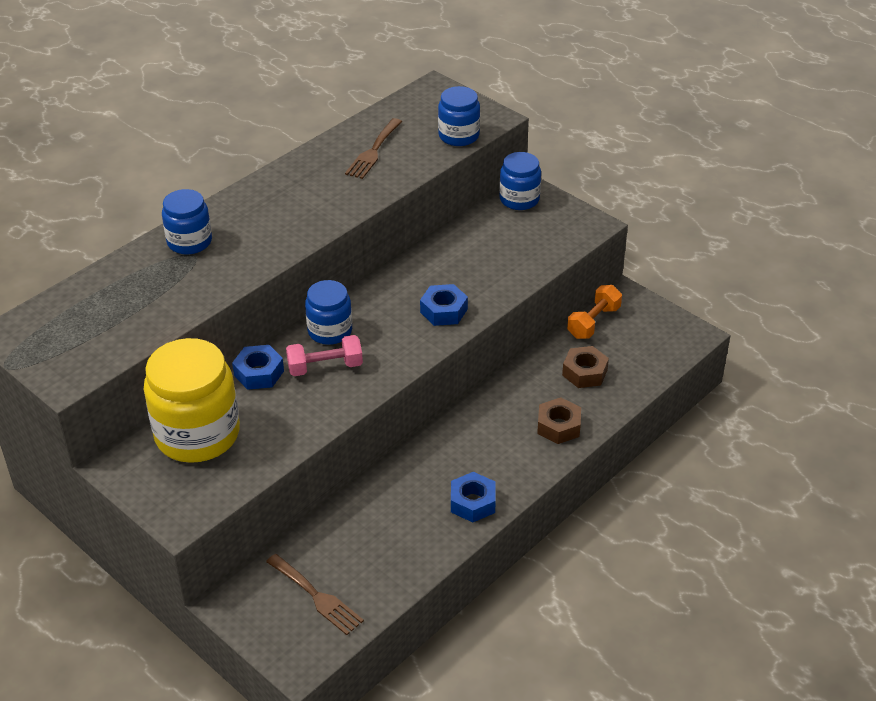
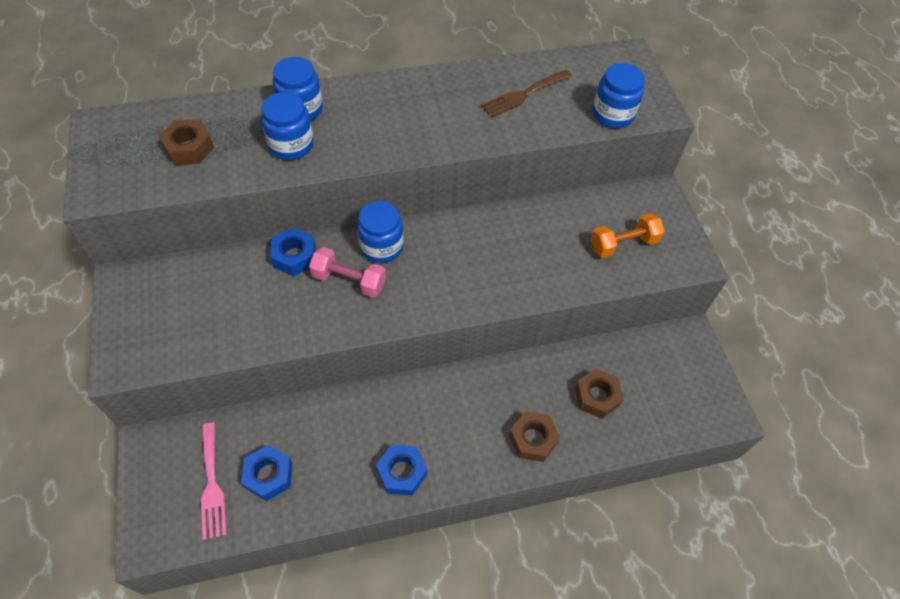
camera: 30 degrees right, 15 degrees up
yellow jar [143,338,240,463] -> none
brown fork [266,554,364,635] -> pink fork [201,422,227,540]
blue nut [420,284,468,326] -> blue nut moved to [241,445,292,501]
blue jar [499,152,541,210] -> blue jar moved to [261,92,314,160]
orange dumbbell [567,285,622,339] -> orange dumbbell moved to [591,213,665,258]
none -> brown nut [158,120,214,165]

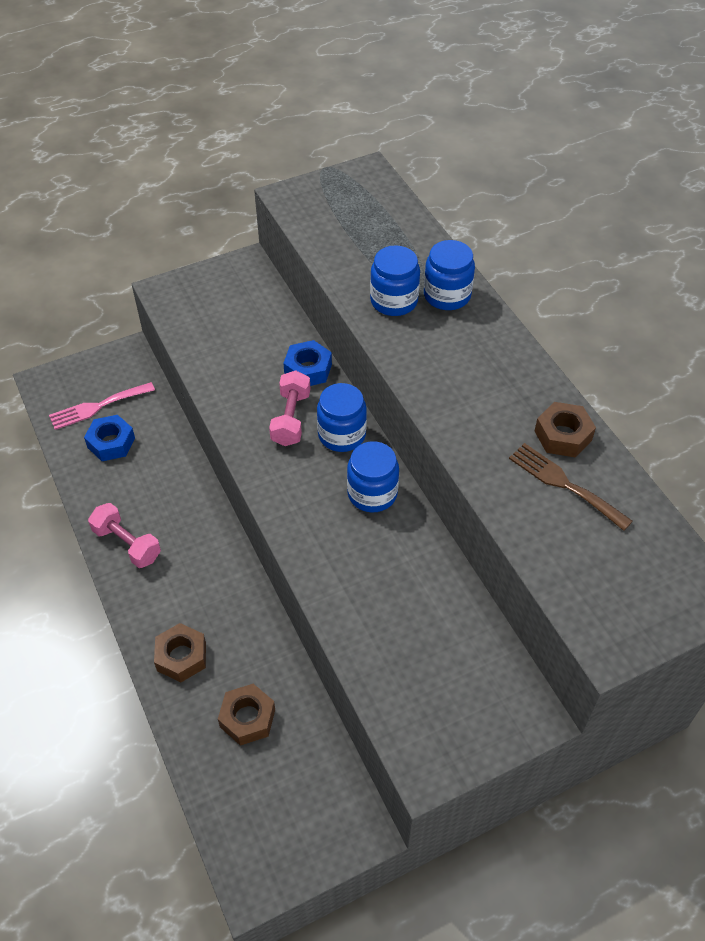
camera: 80 degrees right, 5 degrees down
brown nut [158,120,214,165] -> brown nut moved to [535,402,596,458]
blue nut [376,445,427,496] -> pink dumbbell [88,503,161,568]
orange dumbbell [591,213,665,258] -> none
blue jar [593,63,645,128] -> blue jar moved to [347,441,399,512]

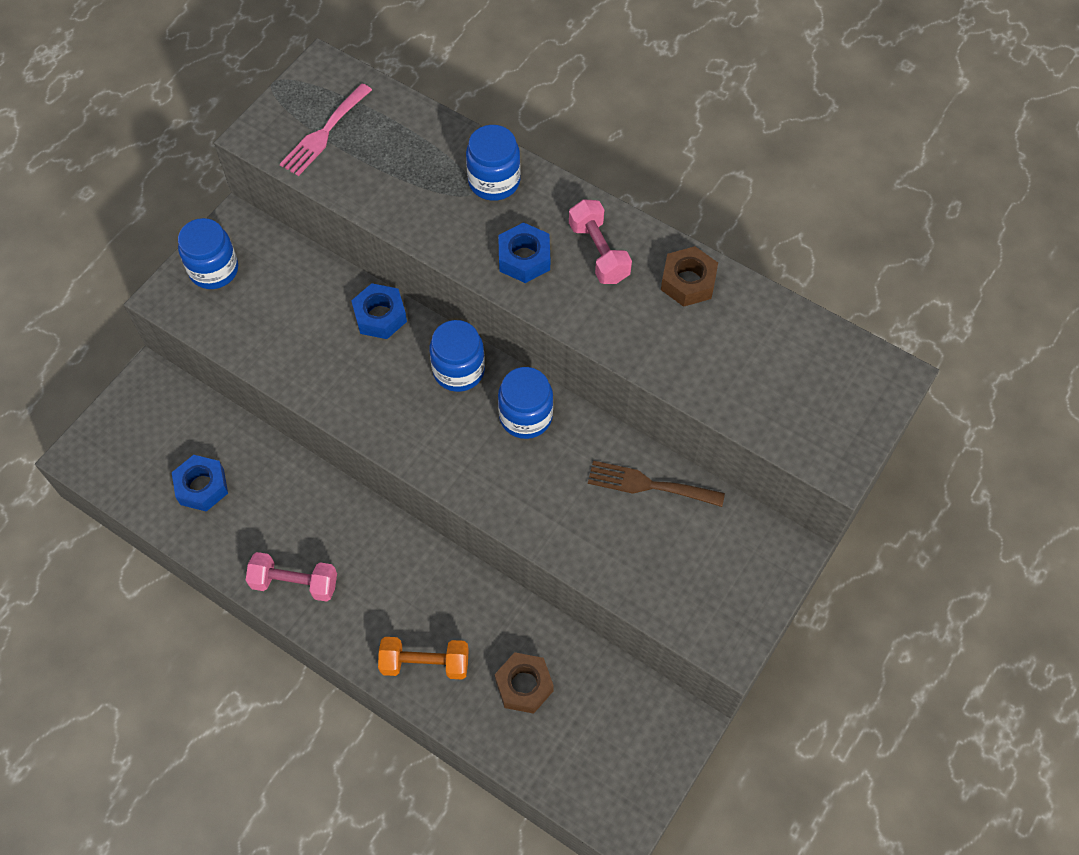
camera: 30 degrees left, 10 degrees up
pink fork [49,382,155,430] -> pink fork moved to [280,84,372,176]
brown nut [154,623,206,682] -> orange dumbbell [378,637,469,680]
pink dumbbell [269,370,310,446] -> pink dumbbell moved to [569,199,632,284]
blue jar [370,245,420,316] -> blue jar moved to [178,218,238,289]
brown fork [509,443,633,531] -> brown fork moved to [588,461,725,507]
none -> blue nut [498,222,550,283]

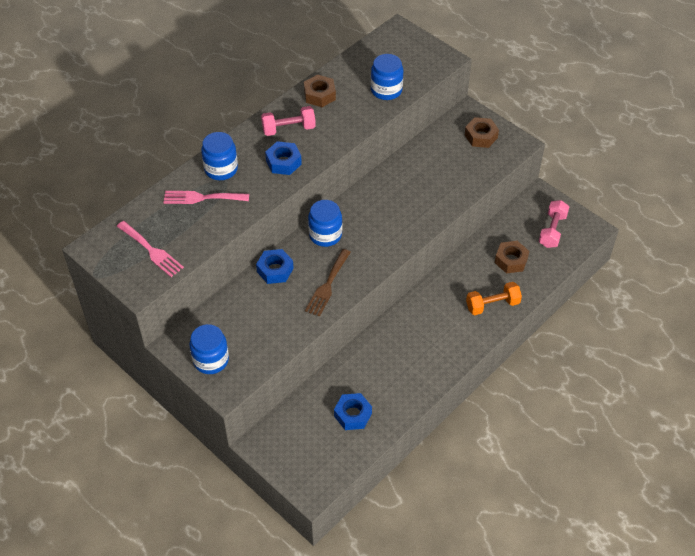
camera: 80 degrees left, 10 degrees down
pink dumbbell [246,552,337,602] -> pink dumbbell moved to [539,200,569,248]
orange dumbbell [378,637,469,680] -> orange dumbbell turned 60 degrees clockwise [466,282,522,315]
blue jar [498,367,553,439] -> blue jar moved to [371,54,403,100]
brown fork [588,461,725,507] -> brown fork moved to [305,249,351,316]
none -> pink fork [163,191,249,204]
none -> brown nut [465,117,499,148]

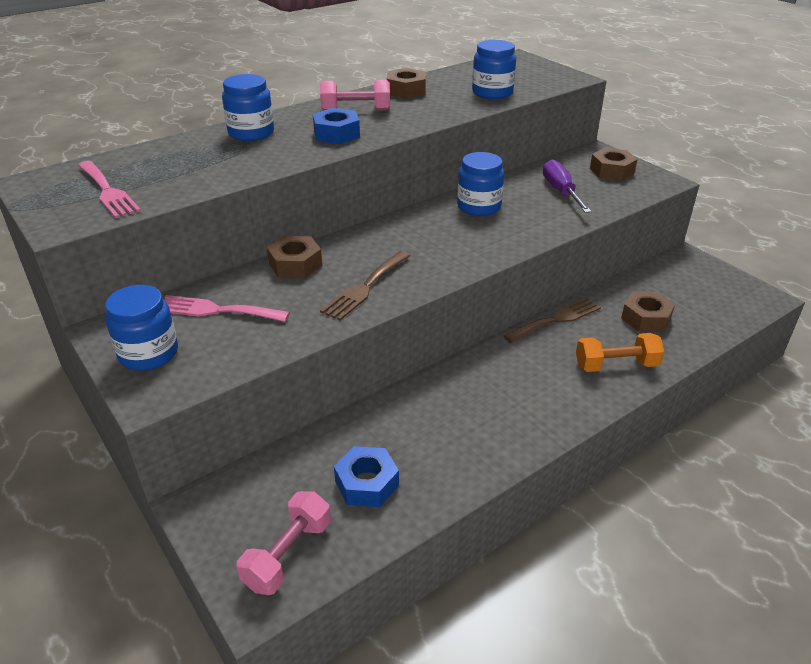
camera: 10 degrees right, 15 degrees down
pink fork [163,191,249,204] -> pink fork moved to [164,295,290,322]
blue nut [256,249,294,284] -> brown nut [267,236,322,278]
blue jar [308,200,342,247] -> blue jar moved to [457,152,504,216]
pink dumbbell [539,200,569,248] -> pink dumbbell moved to [237,491,331,595]
none -> brown fork [503,297,601,343]
none -> purple screwdriver [543,159,592,213]

